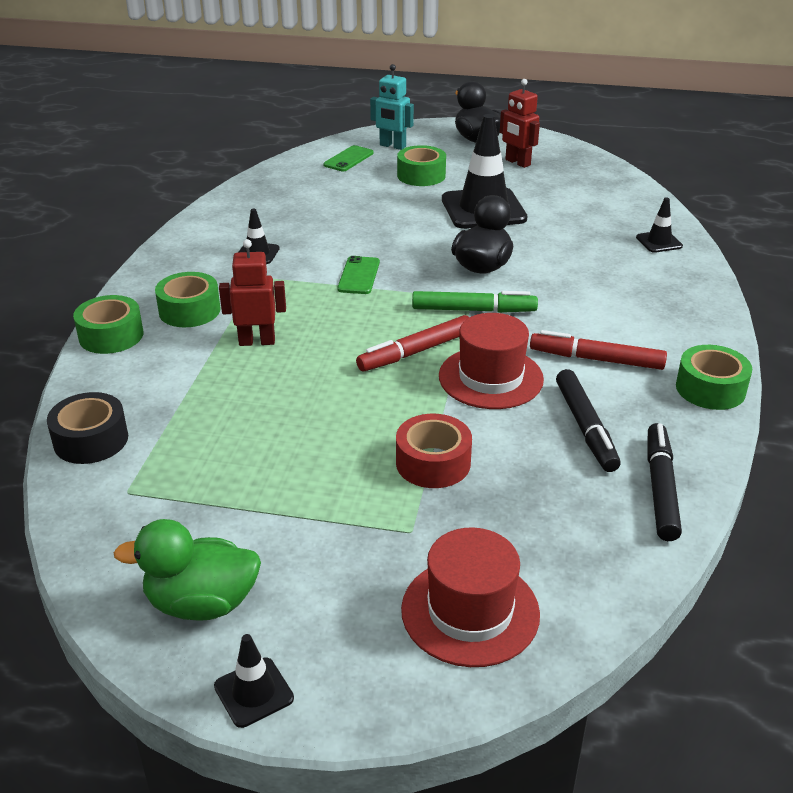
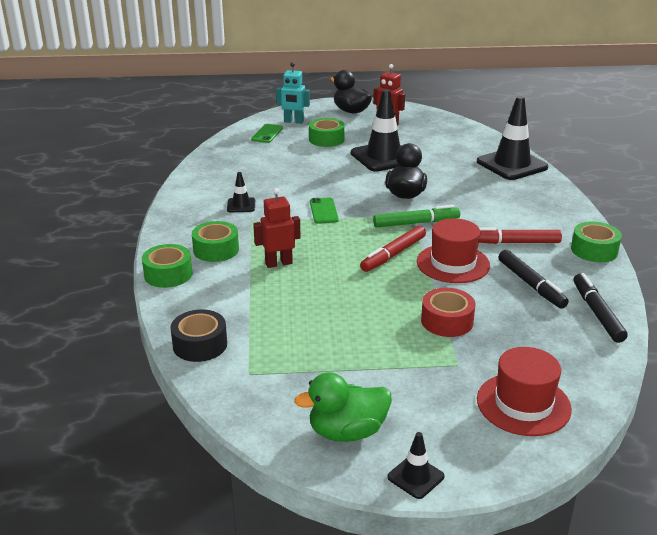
camera: 15 degrees left, 5 degrees down
black traffic cone [636,197,683,253] -> black traffic cone [477,96,548,180], size x2.15

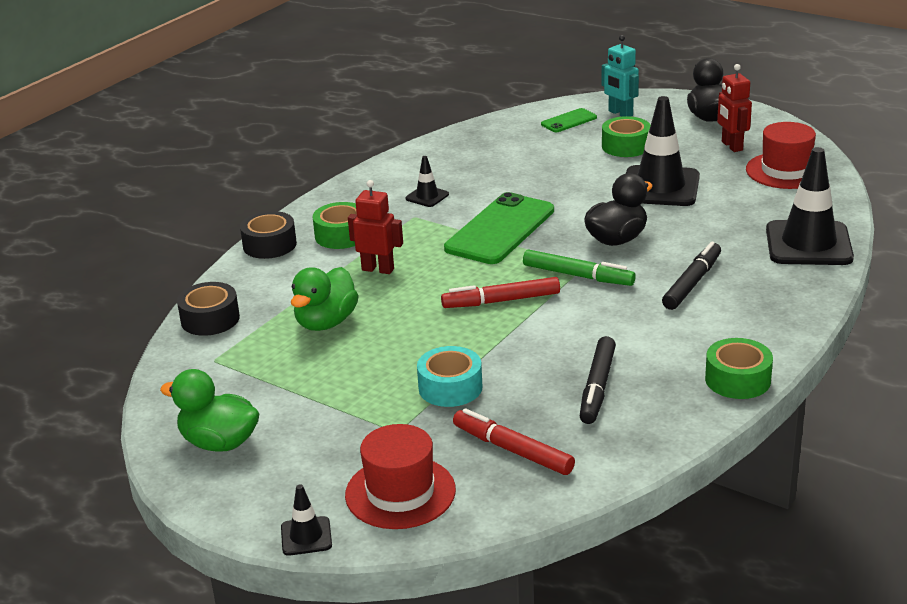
camera: 40 degrees right, 0 degrees up
green tape [142,244,192,288] -> black tape [240,211,297,259]
green phone [310,197,339,224] -> green phone [444,192,554,264], size x2.03
black traffic cone [387,432,445,499] -> black traffic cone moved to [281,485,332,556]
red hat [417,218,490,283] -> red hat moved to [746,122,816,189]
red tape [421,288,475,337] -> turquoise tape [417,346,482,407]
red marker [479,228,562,244] -> red marker moved to [453,408,575,475]
black marker [573,273,628,343] -> black marker moved to [662,242,721,310]
none -> green duck [291,267,359,331]

